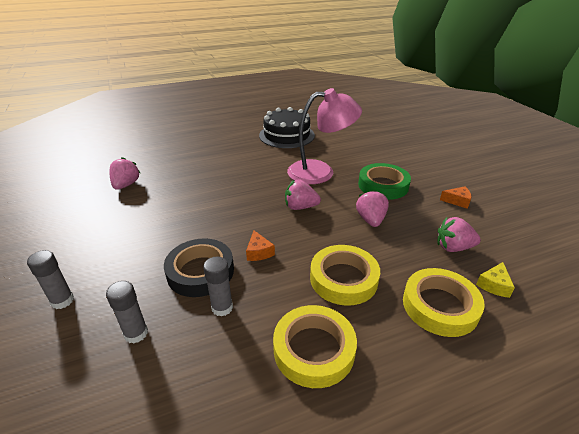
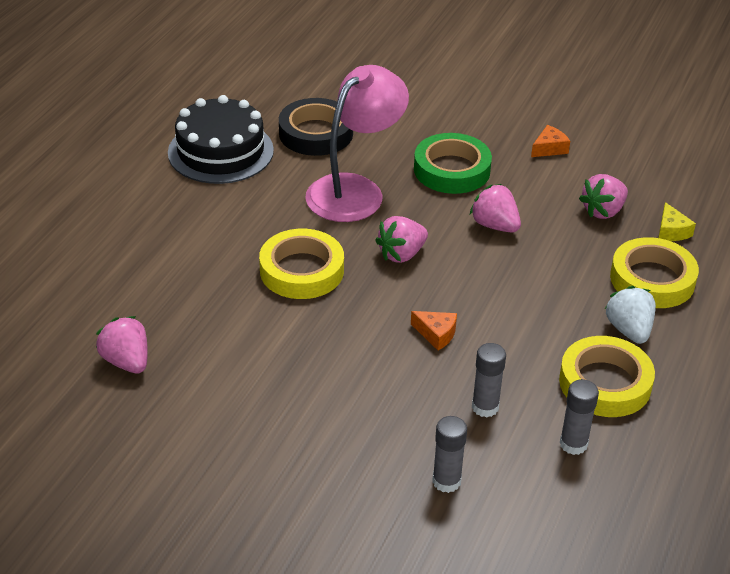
camera: 45 degrees left, 5 degrees up
grey glue stick [27,250,74,309] -> grey glue stick moved to [560,379,599,455]
black tape [164,238,234,297] -> black tape moved to [279,98,353,156]
yellow tape [310,245,380,306] -> yellow tape moved to [259,229,344,299]
none -> white strawberry [605,286,656,344]

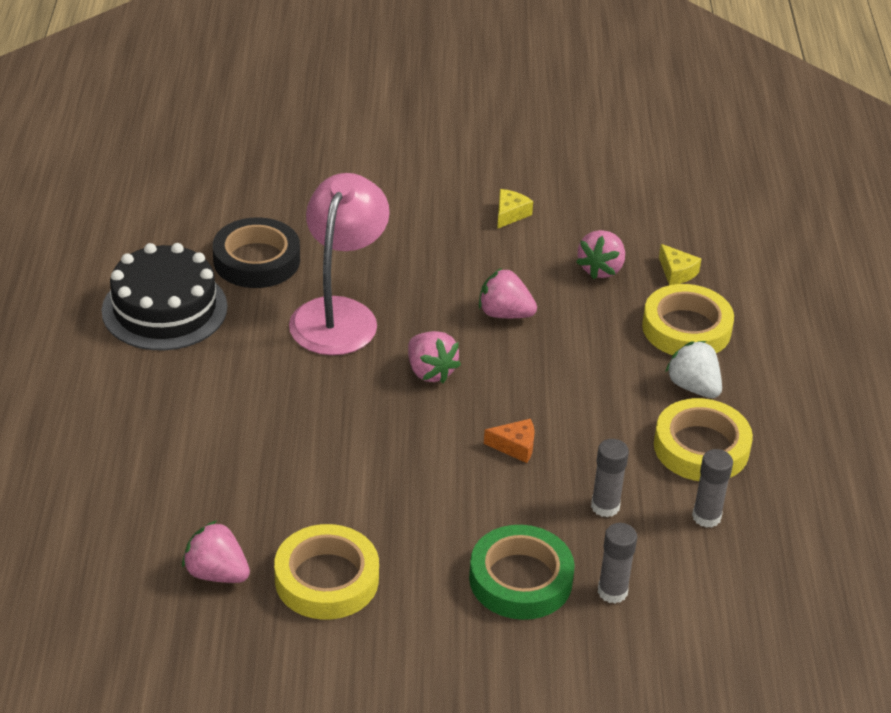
camera: 25 degrees left, 0 degrees up
yellow tape [259,229,344,299] -> yellow tape moved to [274,524,379,620]
pink strawberry [375,216,428,263] -> pink strawberry turned 60 degrees counterclockwise [408,331,461,383]
green tape [414,133,492,194] -> green tape moved to [469,525,575,620]
orange cheese [531,125,570,157] -> yellow cheese [497,189,533,229]

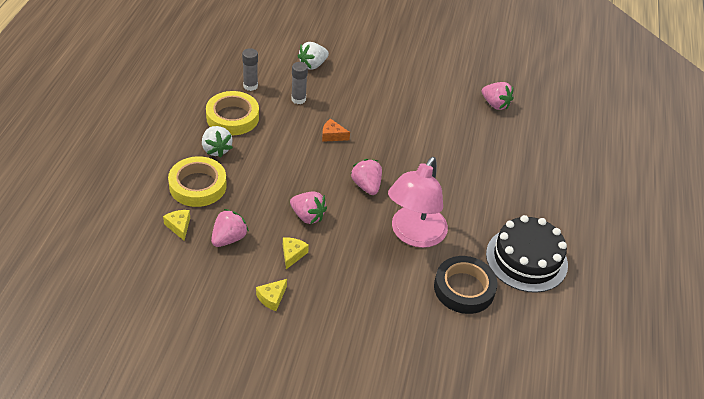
camera: 170 degrees left, 5 degrees up
yellow tape [274,524,379,620] -> none
green tape [469,525,575,620] -> none
grey glue stick [598,523,637,603] -> white strawberry [298,42,329,70]
none -> yellow cheese [283,237,309,269]

